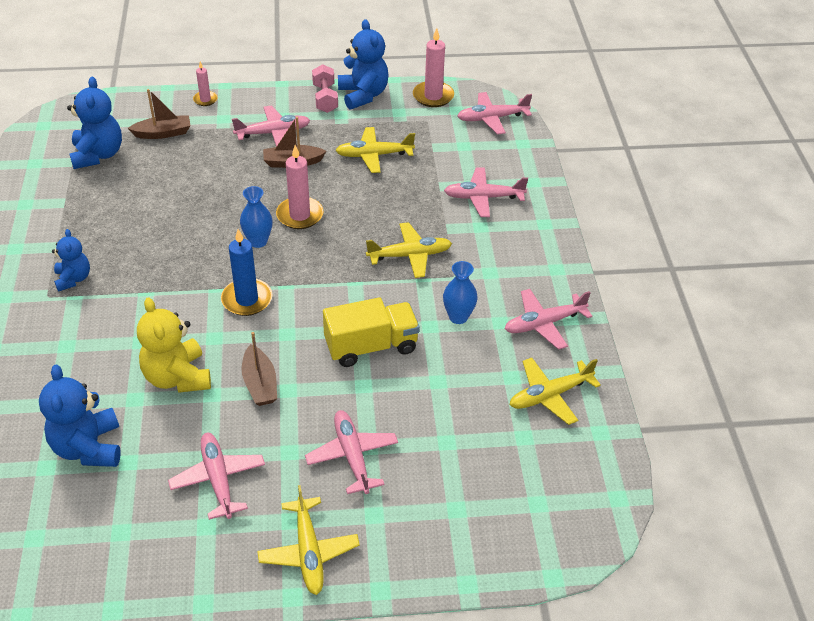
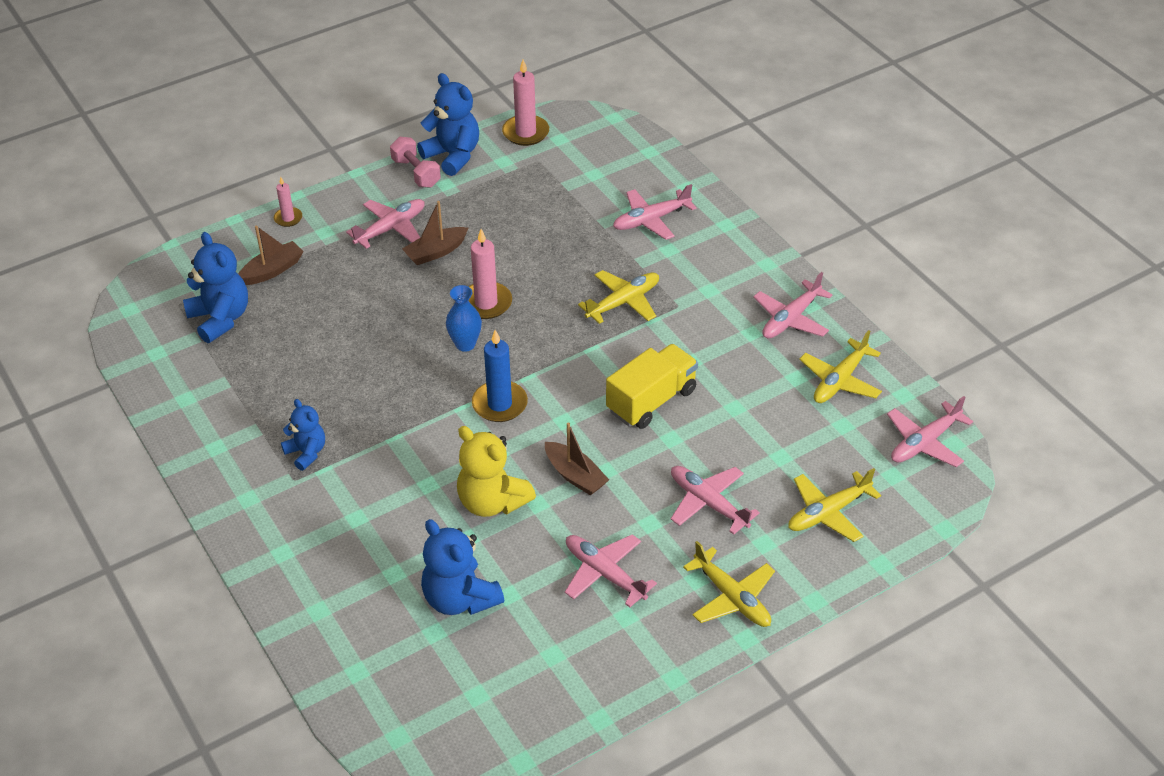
camera: 25 degrees left, 0 degrees up
yellow plane [335,127,415,173] -> yellow plane moved to [788,468,881,542]
blue vase [443,261,477,324] -> none
pink plane [457,92,532,134] -> pink plane moved to [887,396,973,467]

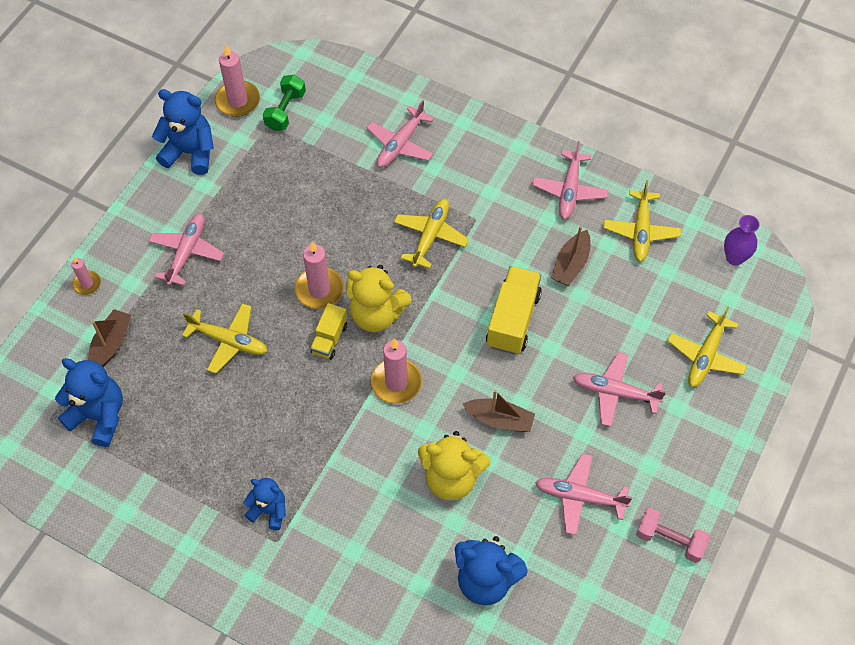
camera: 30 degrees left, 15 degrees up
pink dumbbell [390,137,441,188] -> pink dumbbell moved to [636,508,710,563]
brown boat [402,201,468,265] -> brown boat moved to [551,226,590,286]
blue vase [446,285,482,352] -> yellow truck [310,303,347,359]
blue candle [472,330,528,422] -> pink candle [371,339,422,404]
yellow plane [683,541,775,627] -> yellow plane moved to [182,303,267,374]
pink plane [887,396,973,467] -> purple vase [724,215,760,266]
none -> green dumbbell [262,75,306,131]
none -> yellow teddy bear [346,265,412,332]

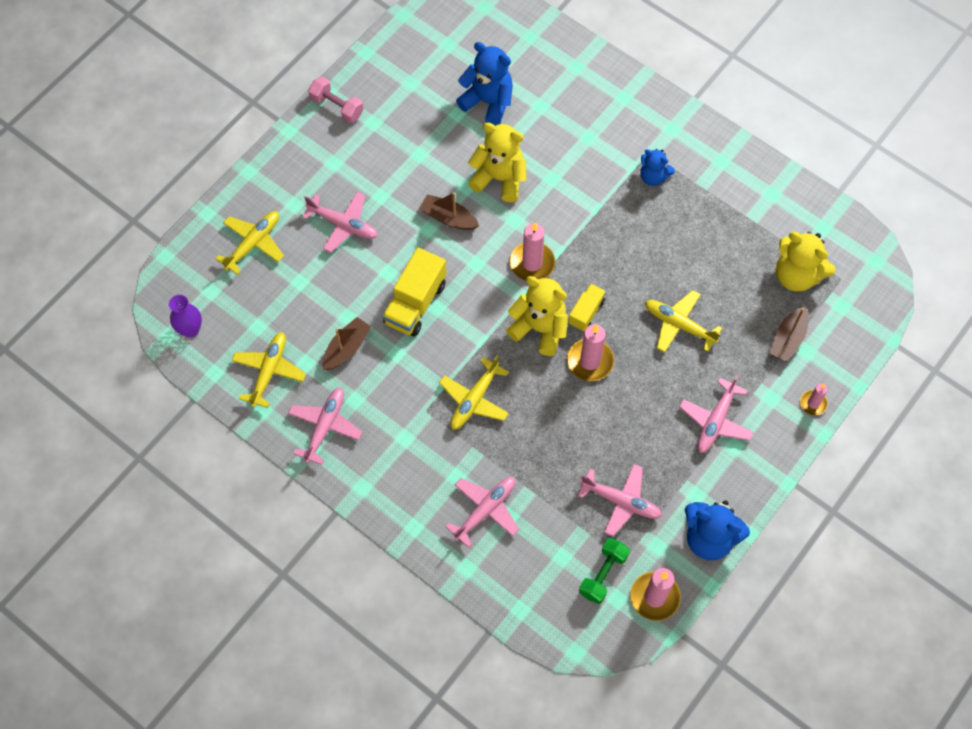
camera: 170 degrees left, 5 degrees up
blue teddy bear [55,358,123,447] -> yellow teddy bear [776,232,835,292]
pink plane [535,453,632,535] -> pink plane moved to [578,464,662,537]

